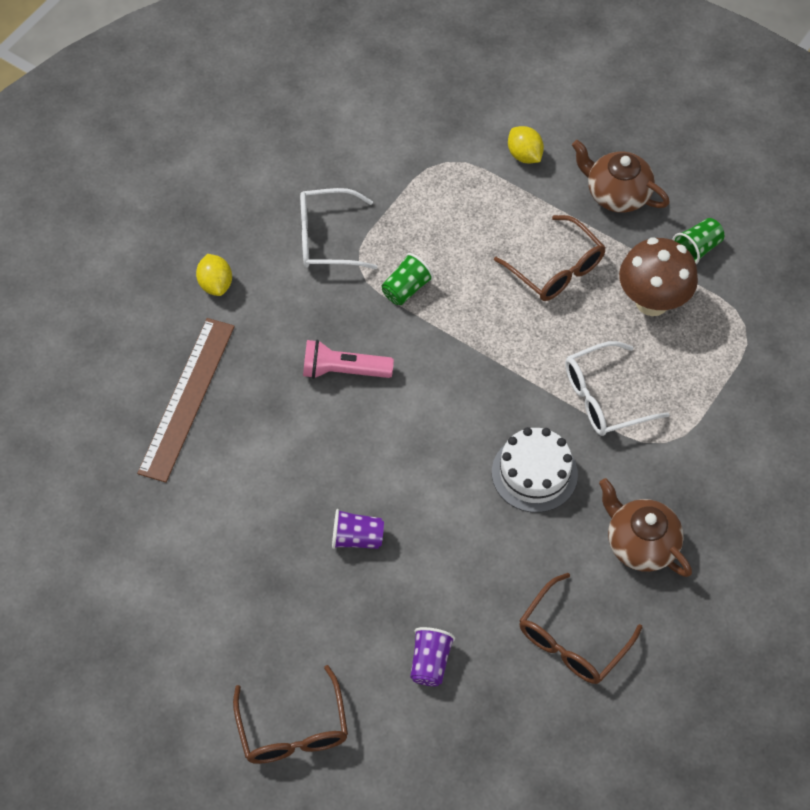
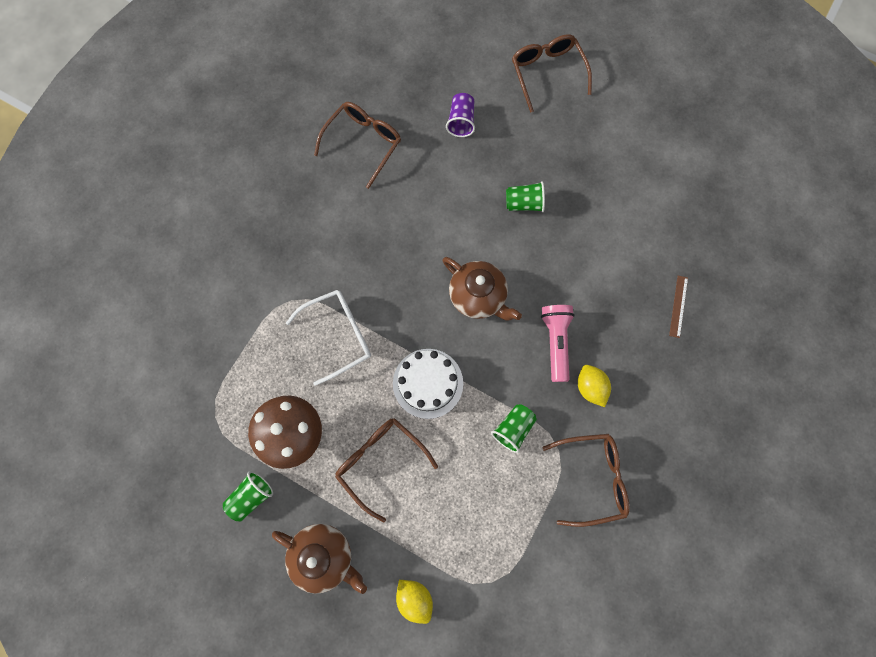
camera: 175 degrees right, 15 degrees up
brown ruler [137,318,235,483] -> brown ruler [669,276,688,338], size x0.42
yellow lemon [196,254,232,296] -> yellow lemon moved to [578,365,611,407]
white glasses [300,188,377,269] -> brown glasses [542,434,630,527]
pink flashlight [303,340,394,379] -> pink flashlight turned 90 degrees counterclockwise [541,305,575,382]
purple cup [332,509,384,549] -> green cup [506,181,545,212]
white cake [492,427,578,513] -> white cake moved to [393,349,463,419]
brown teapot [599,478,692,577] -> brown teapot moved to [442,257,522,321]

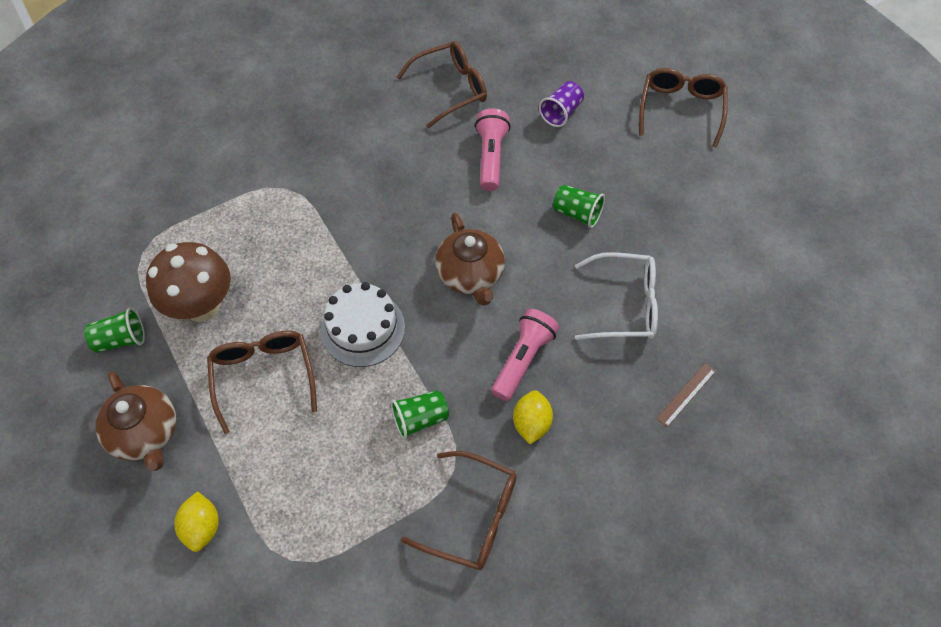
camera: 30 degrees right, 15 degrees down
white glasses [286,290,371,386] -> white glasses moved to [575,252,658,340]
none -> pink flashlight [475,109,510,191]

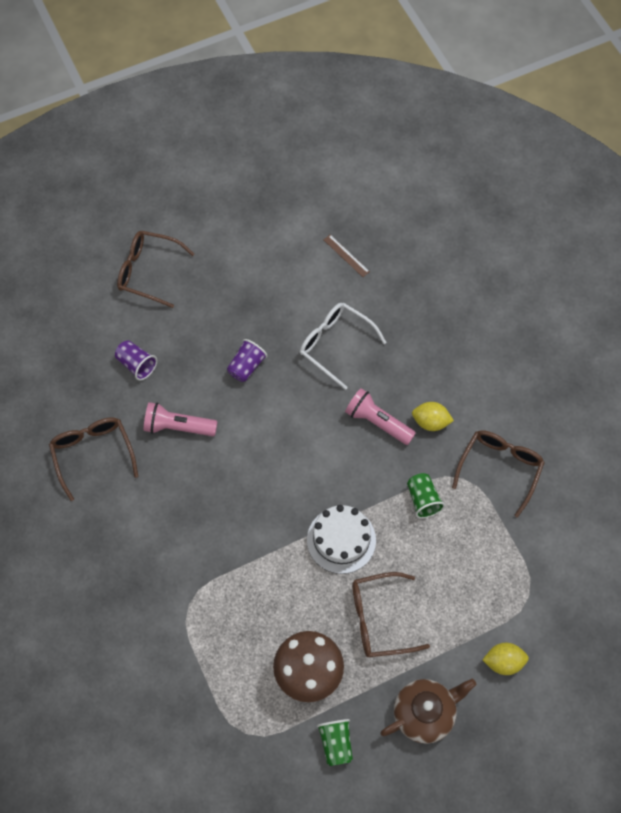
camera: 85 degrees left, 5 degrees up
brown teapot [435,213,505,306] -> none
green cup [553,185,605,228] -> purple cup [227,339,267,382]
white glasses [575,252,658,340] -> white glasses turned 60 degrees counterclockwise [300,303,387,390]
brown ruler [656,363,716,427] -> brown ruler moved to [324,235,370,277]

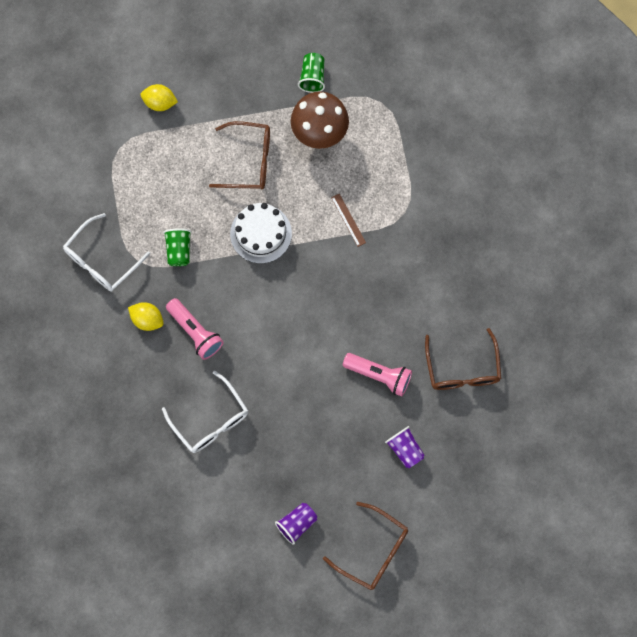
camera: 165 degrees left, 10 degrees up
purple cup [227,339,267,382] -> purple cup moved to [275,503,317,545]
brown ruler [324,235,370,277] -> brown ruler moved to [331,194,366,247]
brown teapot [380,679,477,744] -> none
brown glasses [452,430,545,518] -> white glasses [63,213,150,292]

